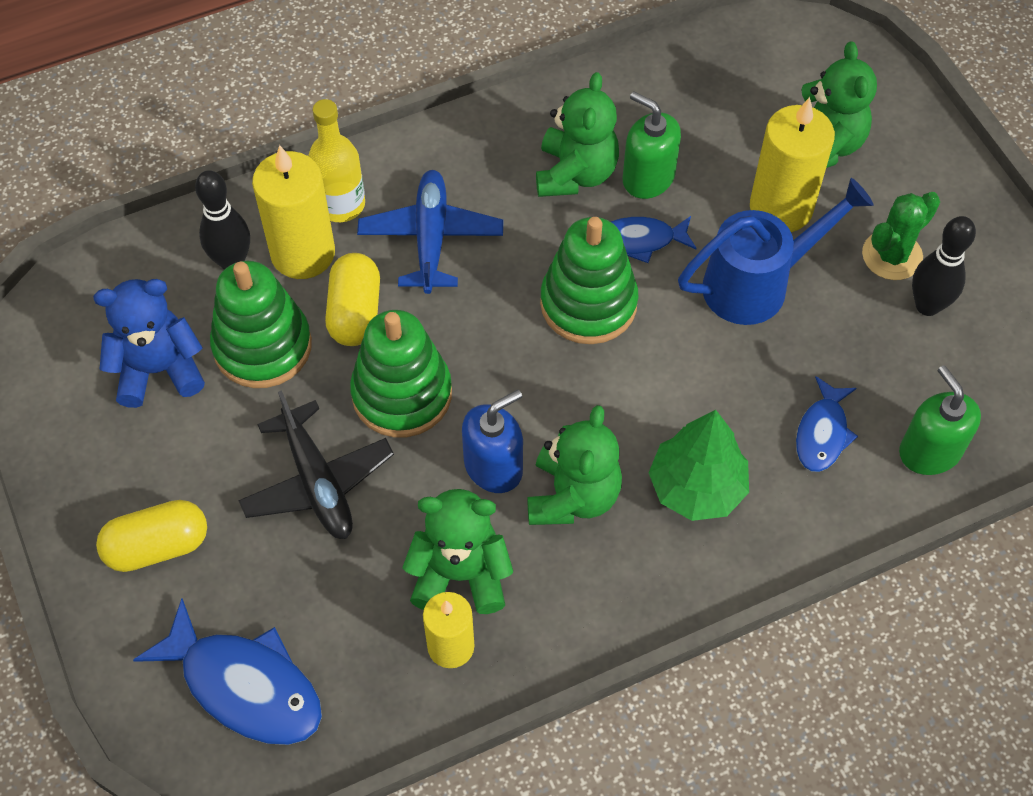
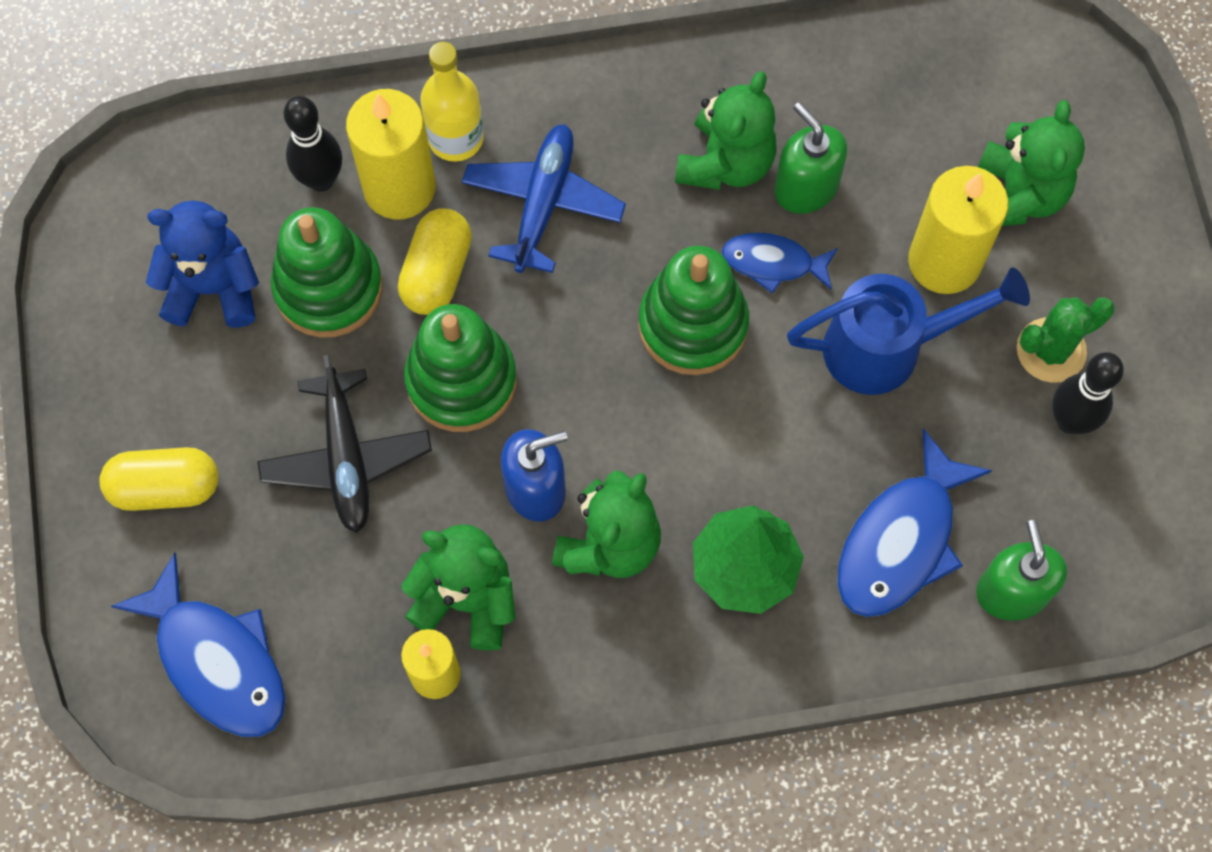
camera: 15 degrees right, 10 degrees up
blue fish [796,376,858,472] -> blue fish [837,428,993,617], size x1.70

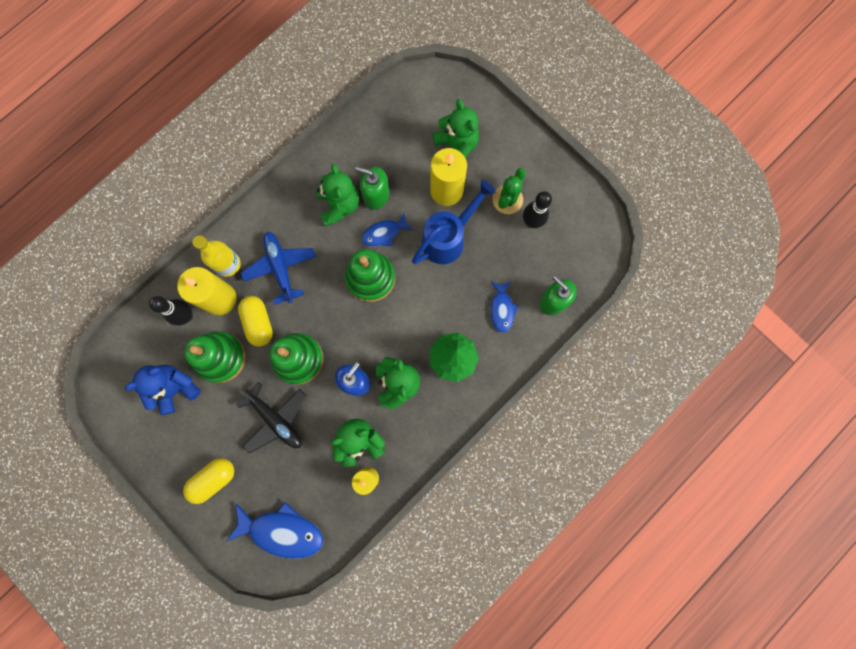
camera: 35 degrees left, 10 degrees up
blue fish [837,428,993,617] -> blue fish [491,281,519,333], size x0.59

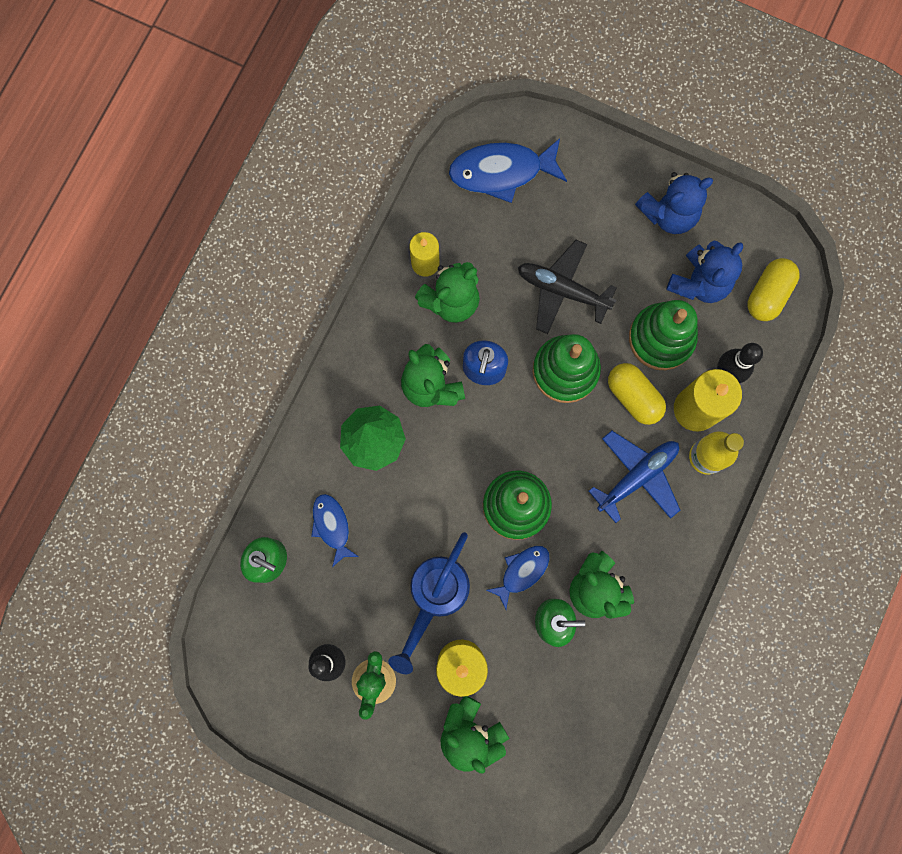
camera: 160 degrees right, 0 degrees up
yellow capsule [183,458,234,504] -> yellow capsule moved to [747,258,800,321]
blue plane [241,232,316,305] -> blue plane turned 90 degrees counterclockwise [589,431,680,523]
none -> blue teddy bear [635,172,713,234]

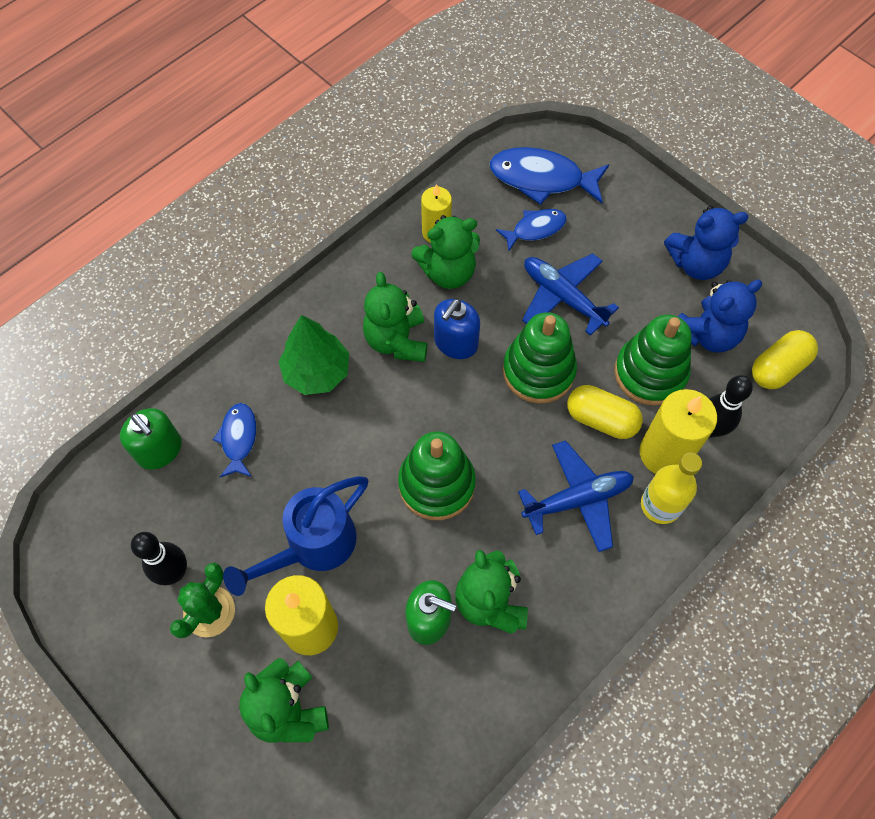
camera: 20 degrees right, 15 degrees down
blue fish [487,546,550,610] -> blue fish moved to [496,209,567,252]
black plane [518,240,617,334] -> blue plane [522,253,619,336]
yellow capsule [608,363,666,425] -> yellow capsule turned 45 degrees counterclockwise [567,385,643,439]

